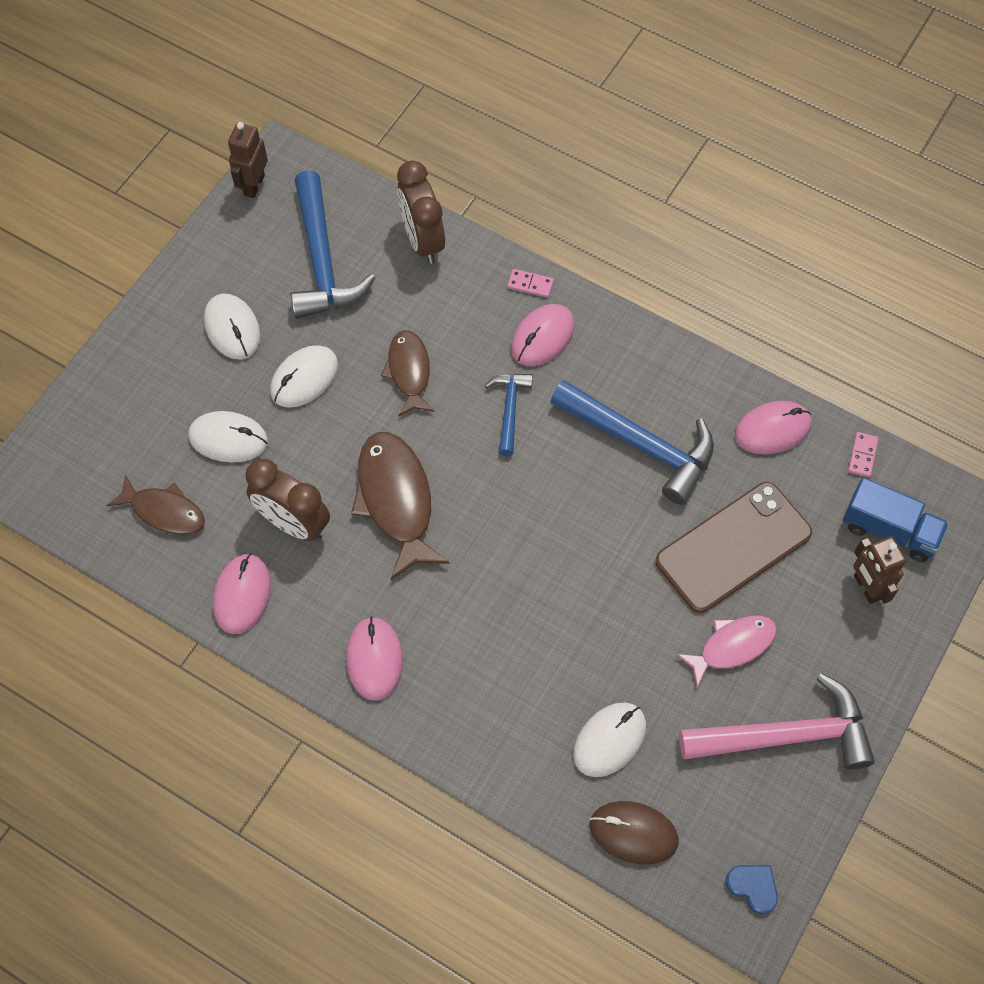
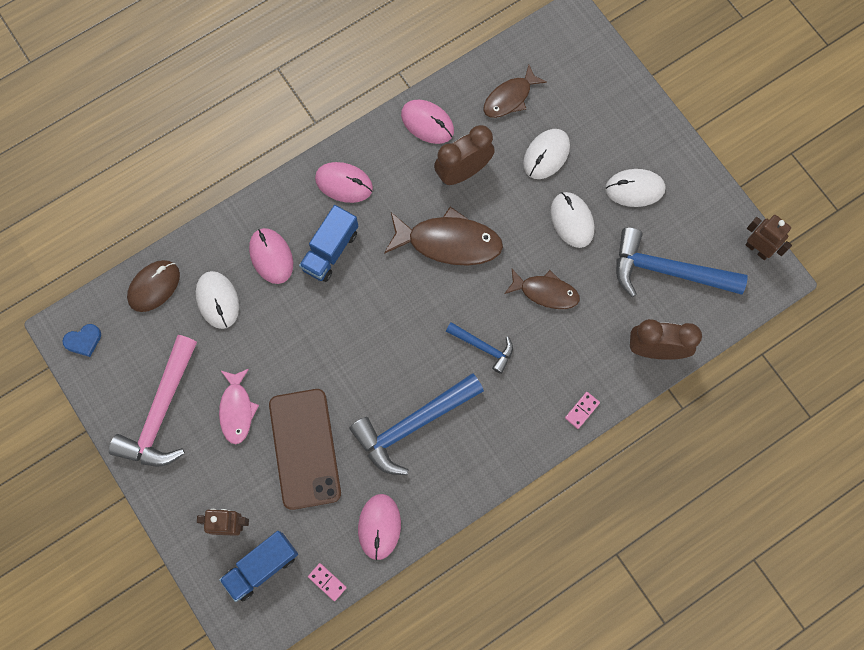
camera: 115 degrees right, 10 degrees up
pink mouse [511,304,574,366] -> pink mouse moved to [249,228,293,284]
none -> blue truck [299,205,358,282]

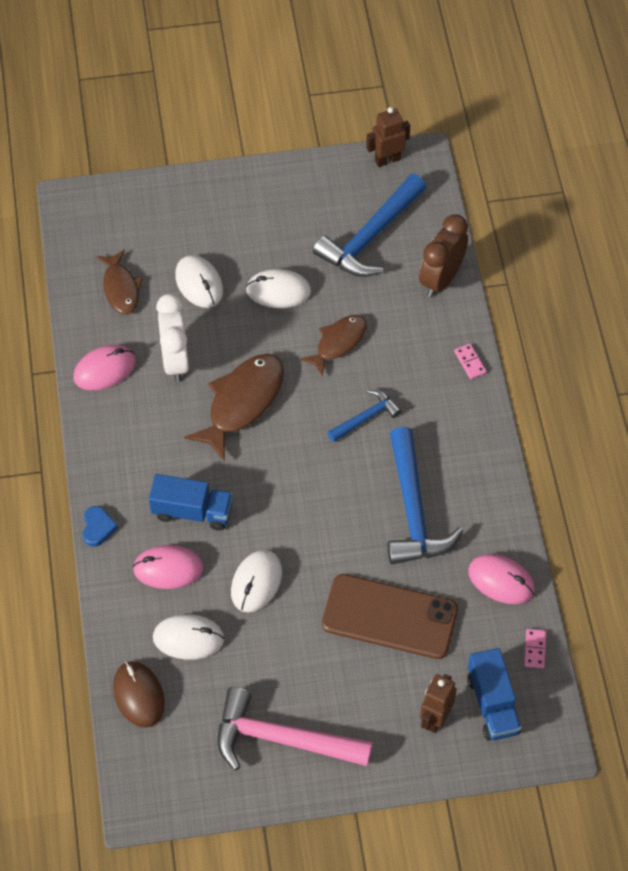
camera: 65 degrees left, 15 degrees down
blue heart [62,324,101,357] -> blue heart moved to [83,506,118,547]
pink hammer [109,335,197,467] -> pink hammer turned 150 degrees clockwise [217,687,373,771]
pink fish [219,369,259,444] -> none
blue truck [299,205,358,282] -> blue truck turned 45 degrees counterclockwise [149,474,233,531]
pink domino [308,563,347,601] -> pink domino turned 60 degrees counterclockwise [524,629,546,669]
pink mouse [315,162,373,203] -> none
brown clock [434,125,495,185] -> white clock [156,294,189,382]
white mouse [605,169,665,207] -> white mouse moved to [231,550,282,612]

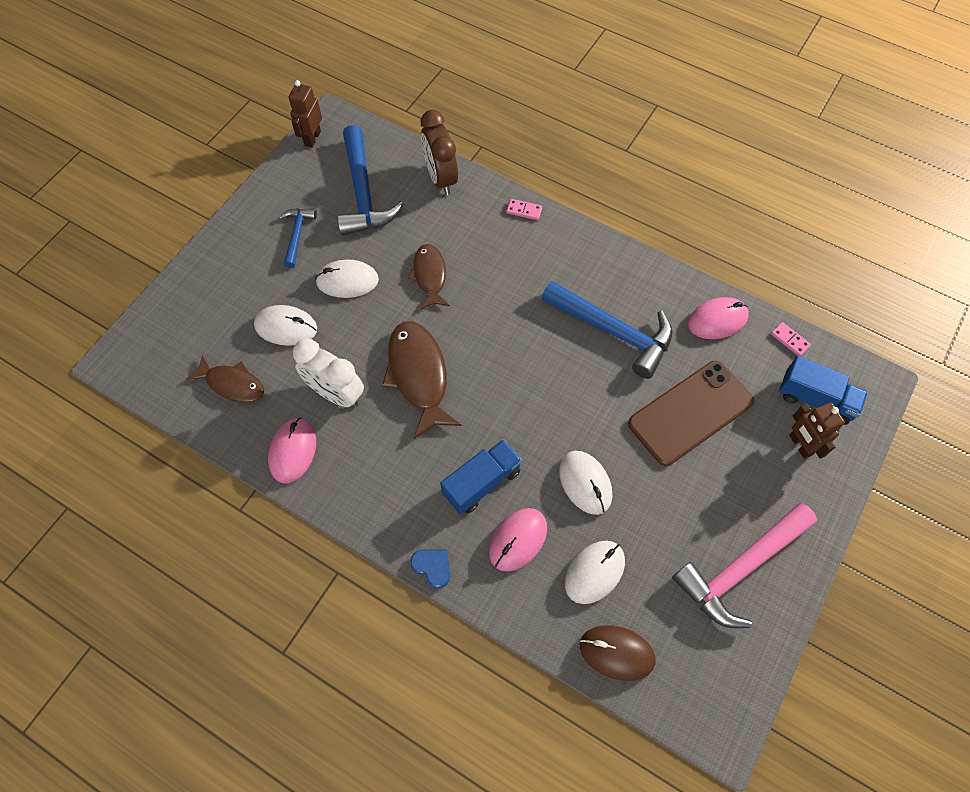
camera: 50 degrees left, 5 degrees up
white mouse [246,269,311,308] -> white mouse turned 45 degrees clockwise [315,260,379,298]
blue hammer [327,390,401,442] -> blue hammer moved to [279,208,317,268]

